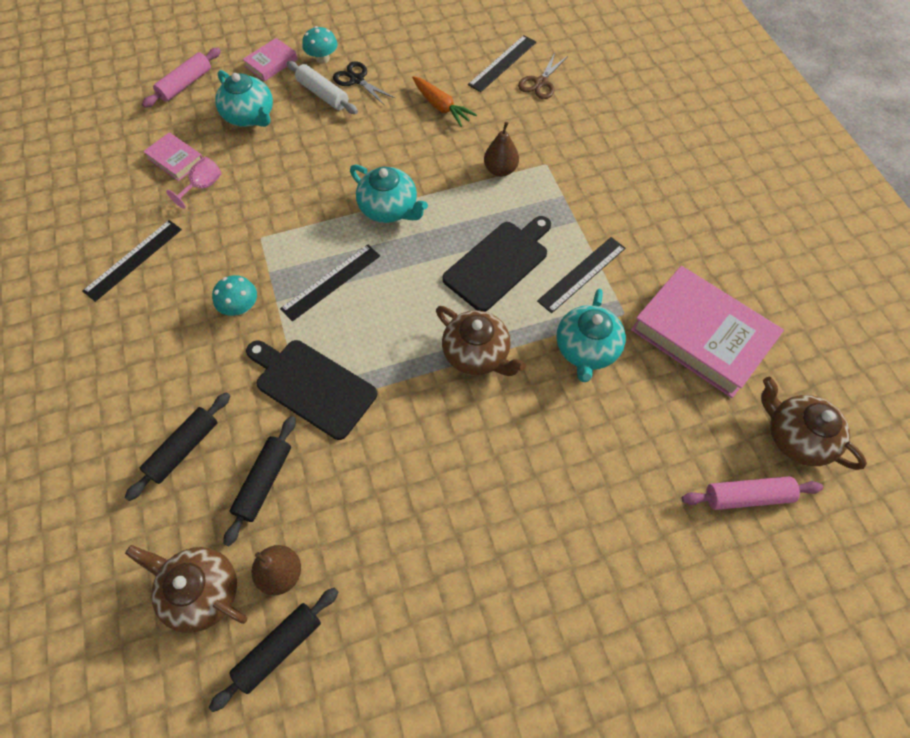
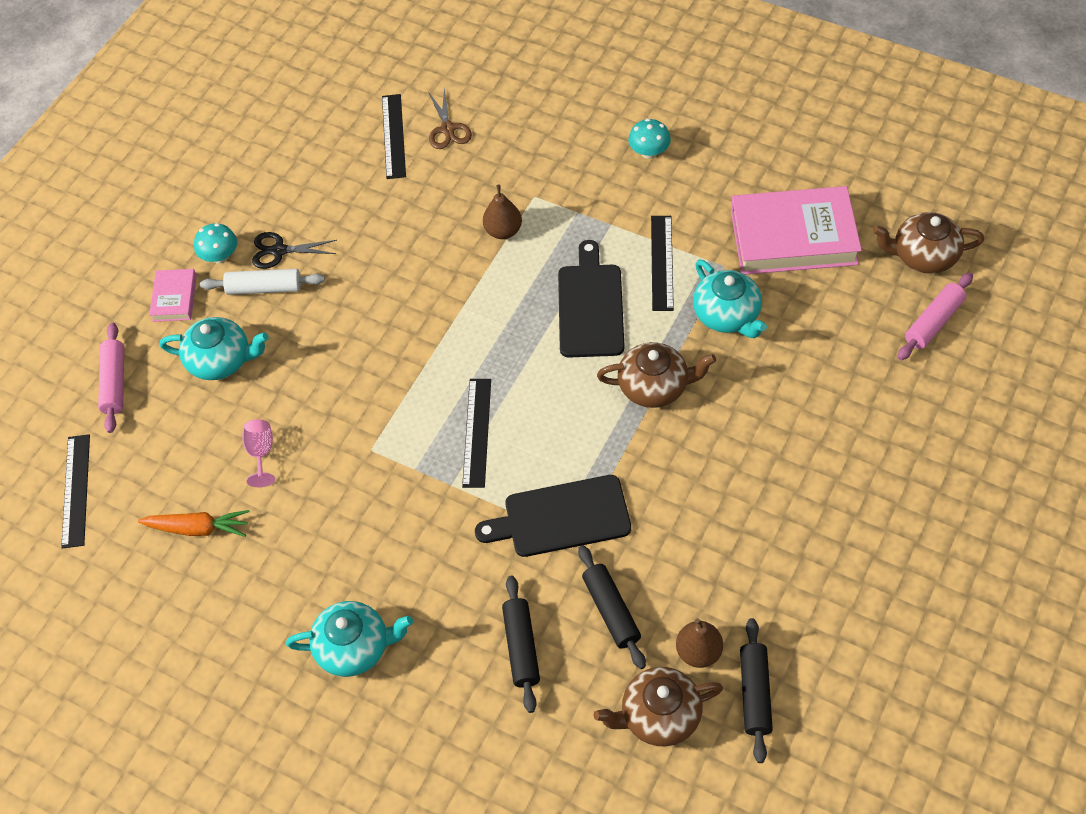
camera: 40 degrees left, 5 degrees down
black ruler [82,220,182,302] -> black ruler moved to [61,434,90,549]
pink book [143,132,203,181] -> none
turquoise mushroom [212,275,257,316] -> turquoise mushroom moved to [628,118,671,159]
turquoise teapot [350,165,428,223] -> turquoise teapot moved to [286,601,413,677]
orange carrot [412,76,477,127] -> orange carrot moved to [138,510,250,537]

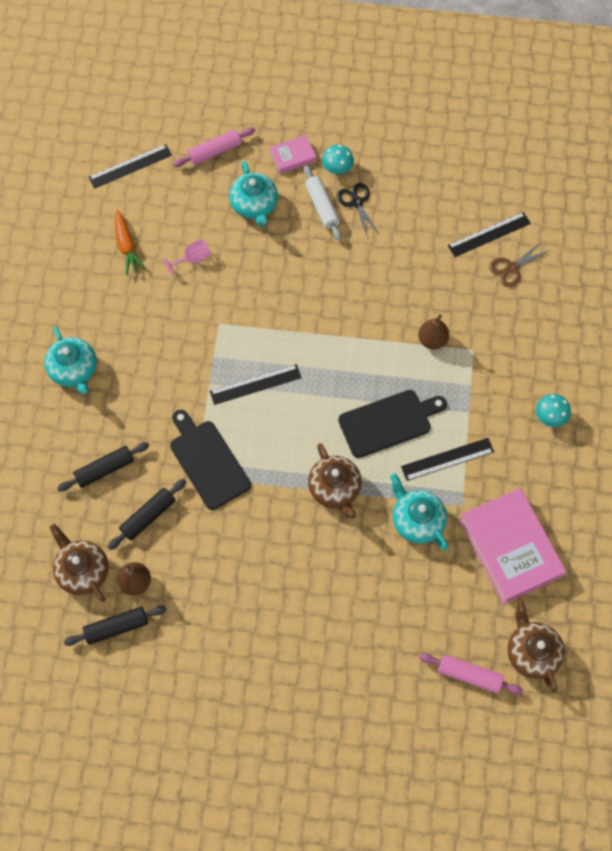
camera: 65 degrees right, 10 degrees up
turquoise teapot [693,259,767,338] -> turquoise teapot turned 105 degrees clockwise [390,473,448,550]

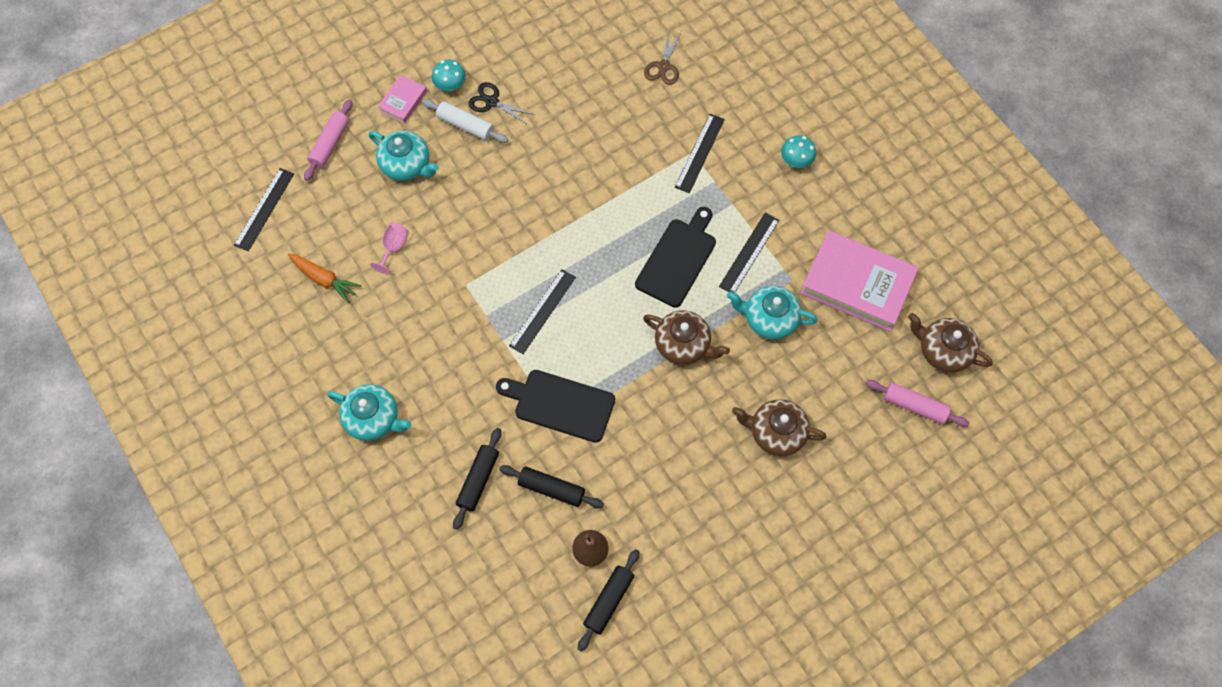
camera: 40 degrees left, 0 degrees up
brown teapot [49,524,109,602] -> brown teapot moved to [732,399,827,456]
black rolling pin [108,479,186,550] -> black rolling pin turned 75 degrees counterclockwise [499,465,604,508]
brown pear [418,315,449,349] -> none
pink rolling pin [419,653,523,695] -> pink rolling pin turned 45 degrees clockwise [866,380,970,427]
black ruler [448,212,531,257] -> black ruler moved to [675,114,725,193]

